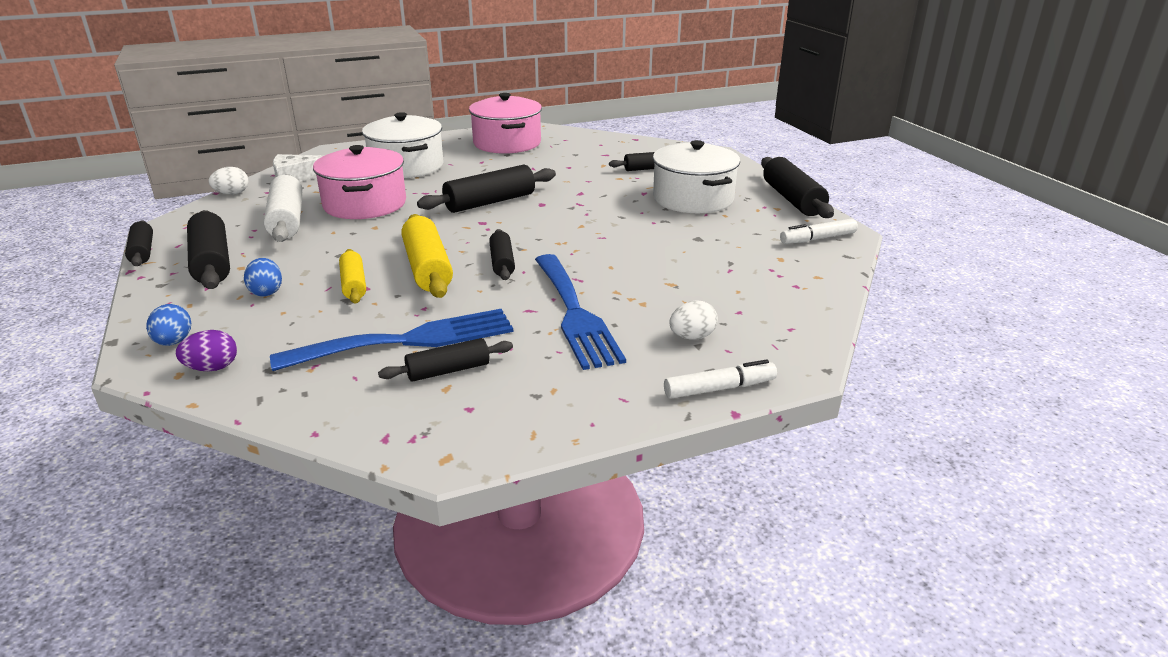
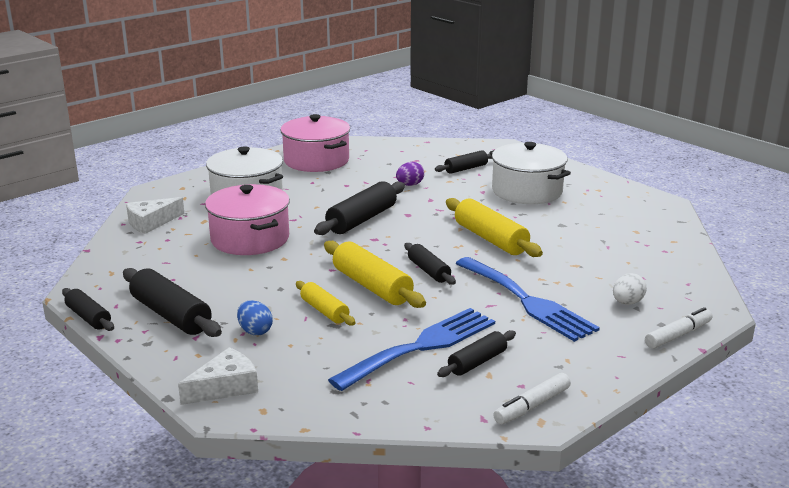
camera: 20 degrees left, 5 degrees down
blue egg [146,304,191,346] -> white cheese [178,347,258,405]
purple egg [176,330,237,371] -> purple egg moved to [396,162,424,186]
white egg [209,167,248,195] -> none
white rolling pin [263,174,303,242] -> none
black rolling pin [761,157,834,218] -> none
white marker [780,218,858,244] -> white marker moved to [493,373,571,424]
none -> yellow rolling pin [446,198,543,257]

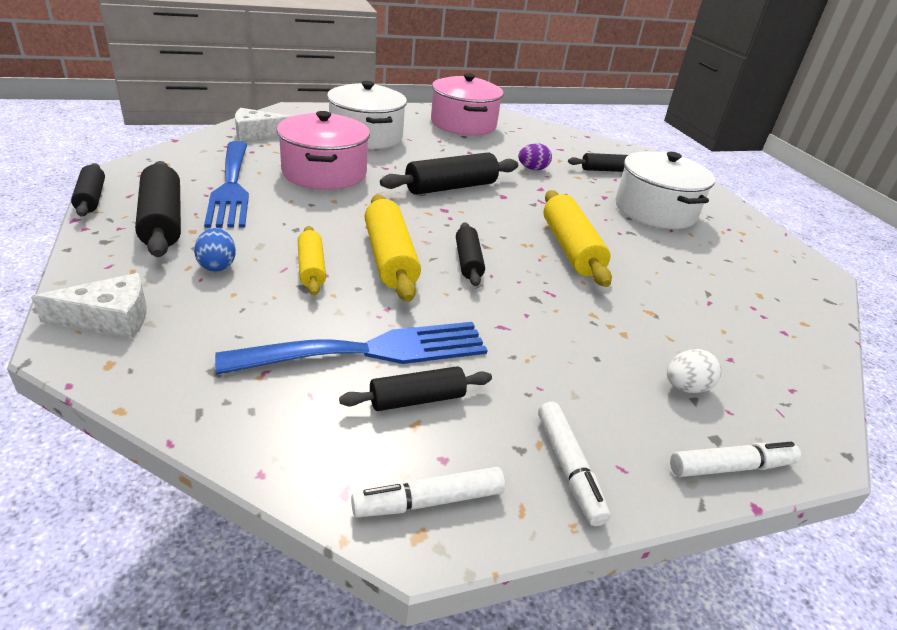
camera: 20 degrees right, 10 degrees up
blue fork [455,257,600,342] -> blue fork moved to [204,141,249,228]
none -> white marker [538,402,611,526]

